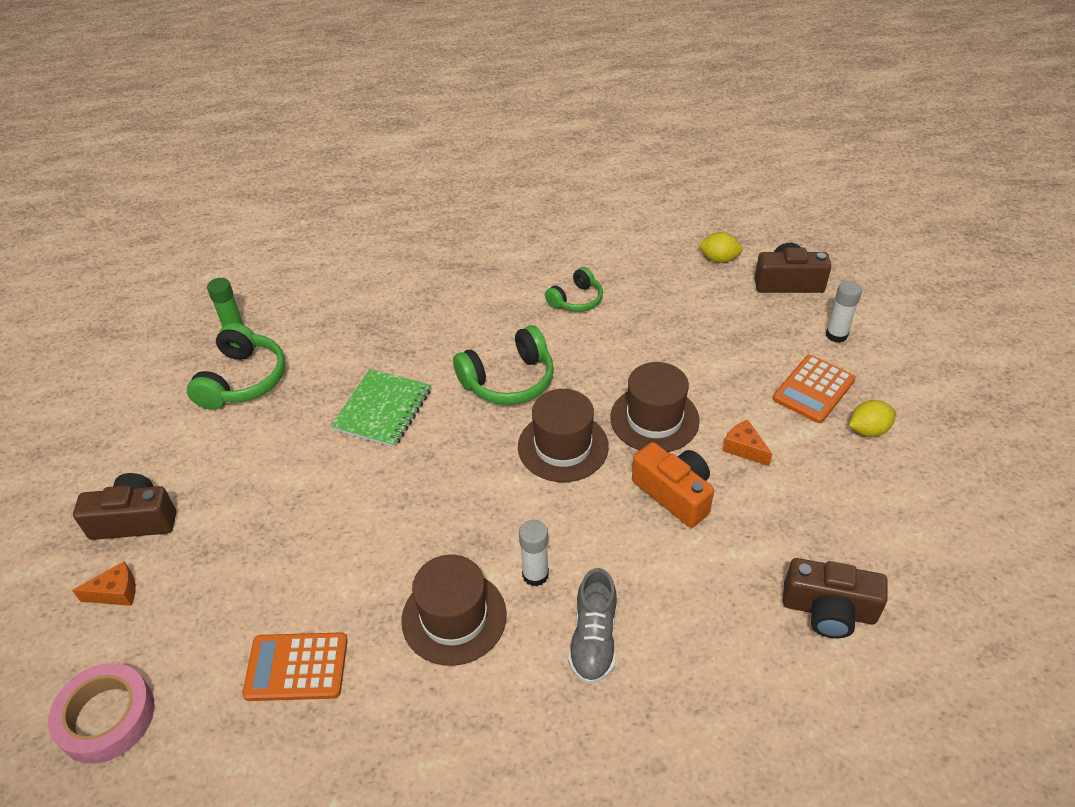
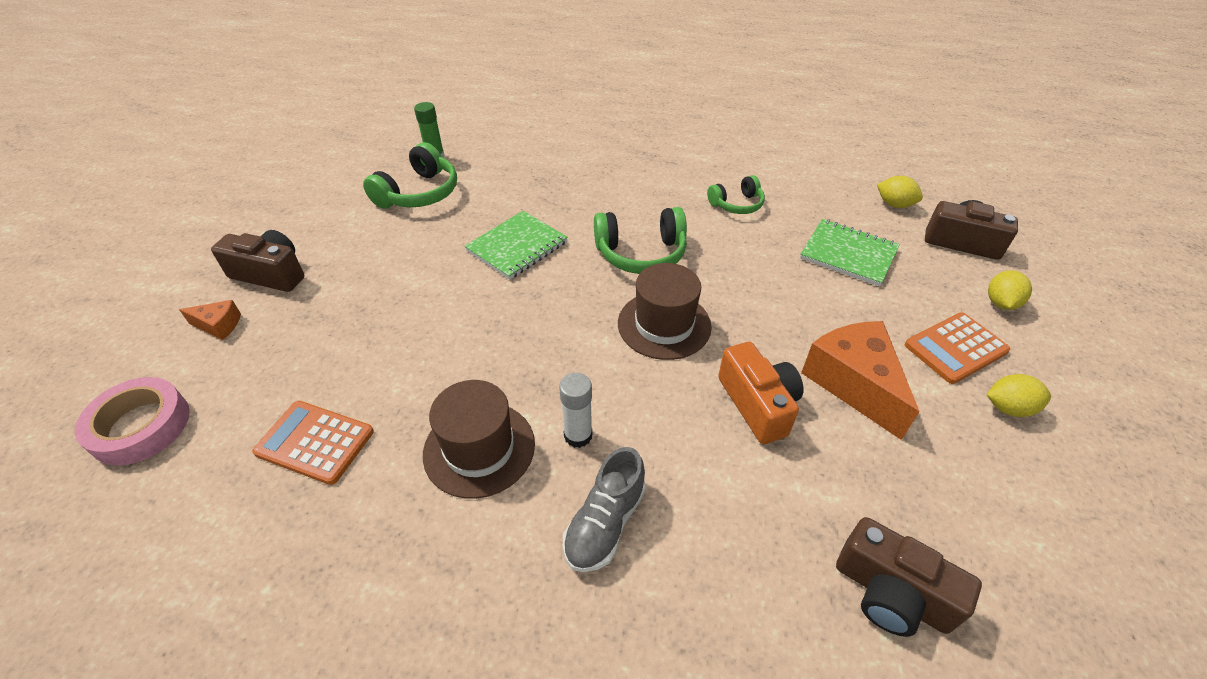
camera: 20 degrees right, 0 degrees up
brown hat [610,362,700,452] -> none
orange cheese [723,420,772,466] -> orange cheese [801,321,920,440], size x2.08
white glue stick [826,280,862,343] -> yellow lemon [988,270,1032,310]
none -> green notebook [800,219,900,286]

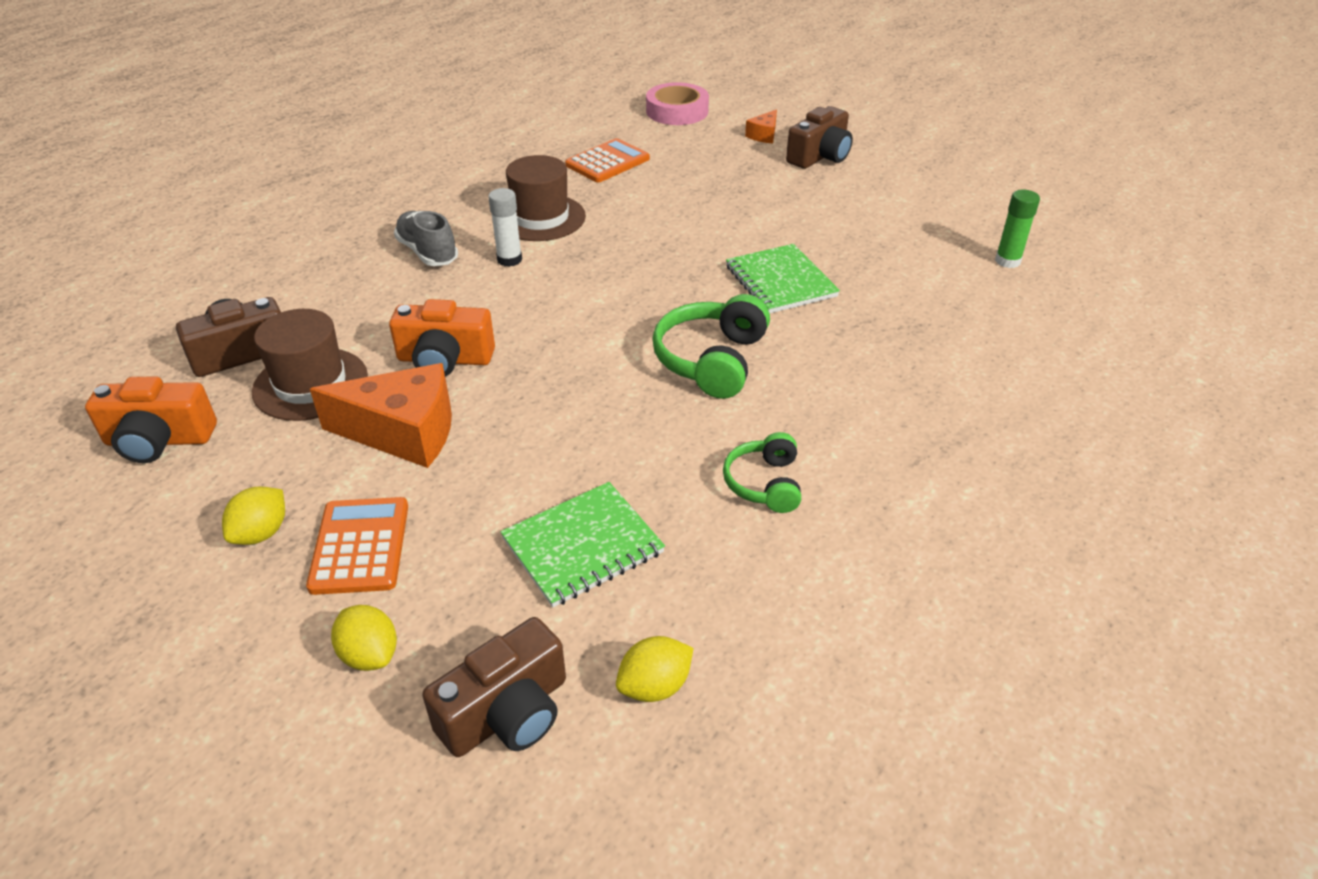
camera: 115 degrees right, 5 degrees down
green headphones [363,142,457,209] -> none
brown hat [618,263,712,360] -> brown hat moved to [252,309,368,421]
none -> orange camera [85,376,217,463]

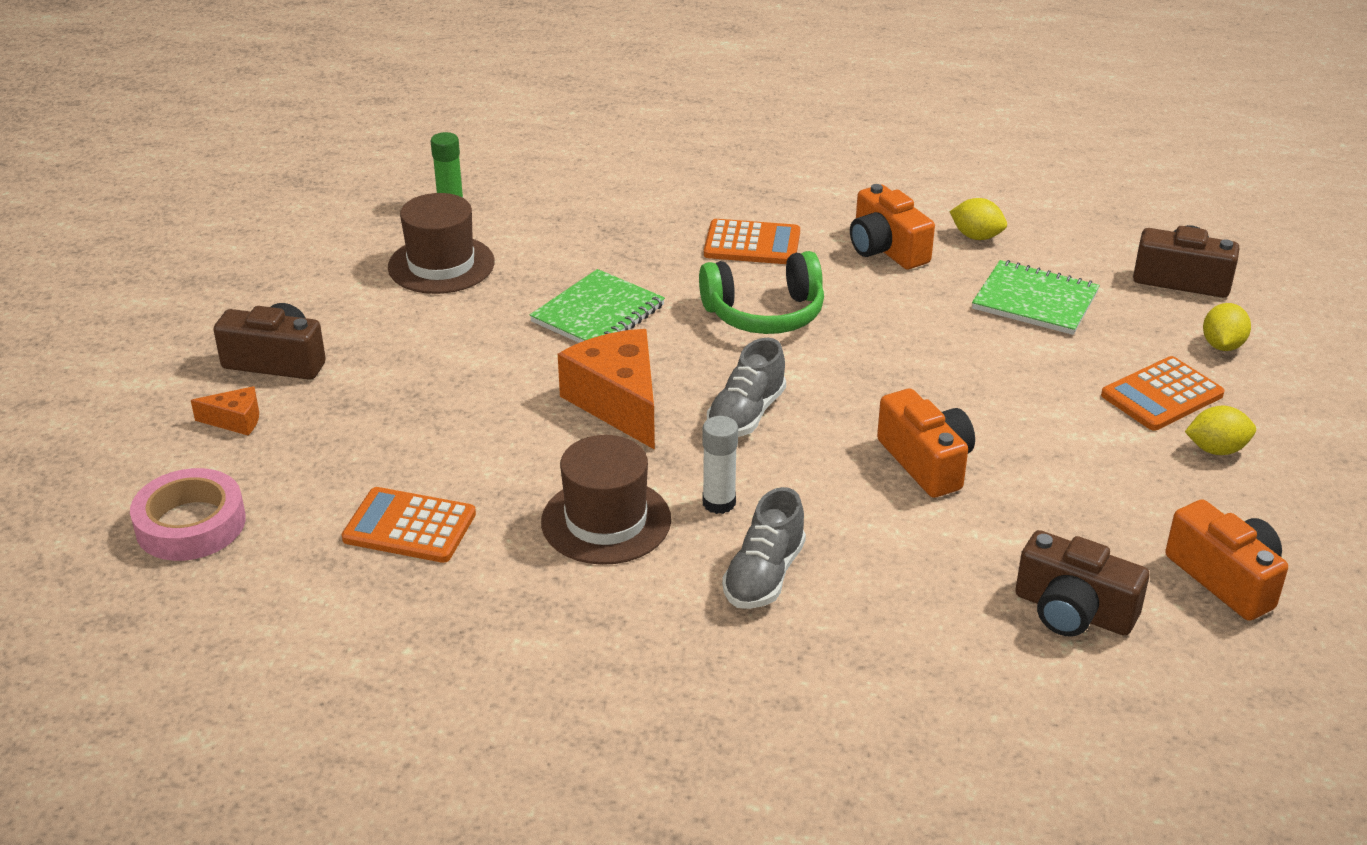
camera: 120 degrees left, 5 degrees down
brown hat [252,309,368,421] -> brown hat moved to [388,193,495,294]
orange cheese [310,363,452,468] -> orange cheese moved to [558,329,655,450]
yellow lemon [616,636,694,702] -> yellow lemon moved to [949,198,1007,240]
green headphones [723,432,801,513] -> orange camera [850,184,935,269]
none -> orange calculator [704,219,800,264]
none -> grey shoe [707,338,786,437]

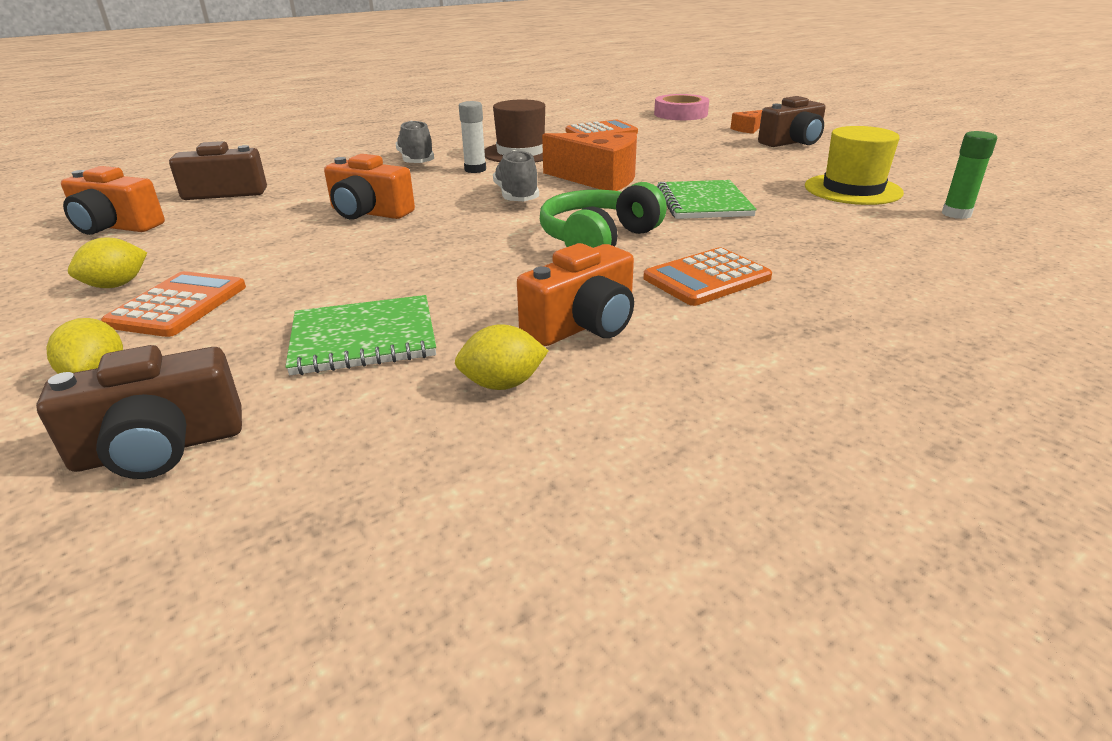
camera: 140 degrees right, 5 degrees down
brown hat [388,193,495,294] -> yellow hat [805,126,904,205]
orange camera [850,184,935,269] -> orange camera turned 120 degrees clockwise [517,243,634,346]

